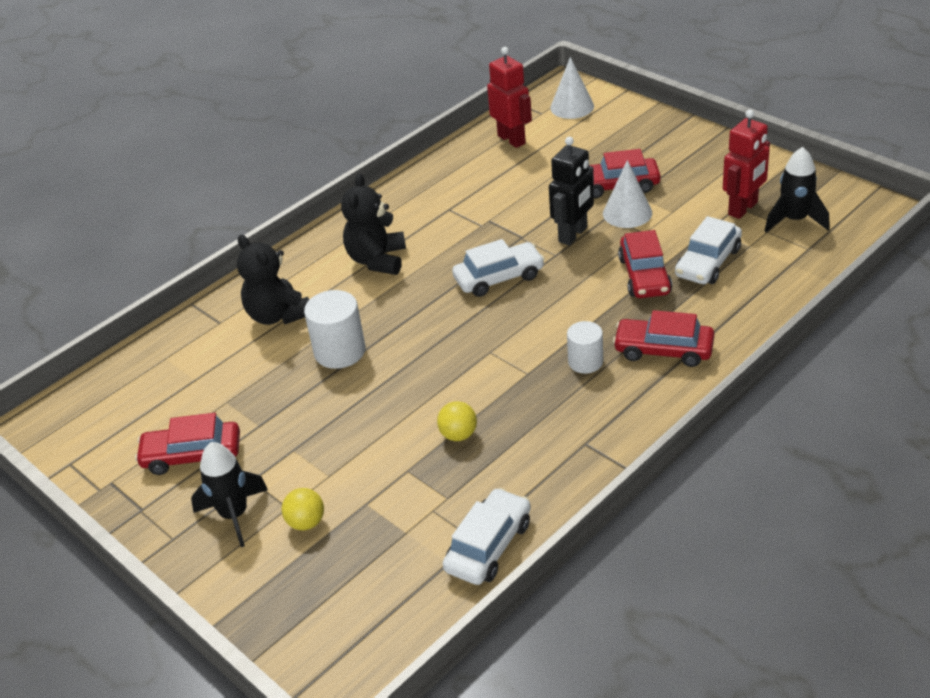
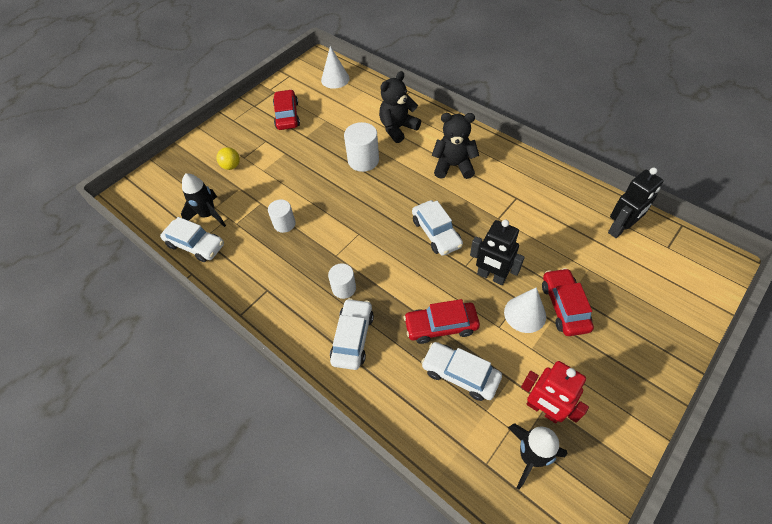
camera: 85 degrees right, 15 degrees up
black rocket [191,442,268,547] -> black rocket moved to [181,173,226,227]
yellow ball [437,401,477,441] -> white cylinder [268,199,296,233]
red robot [487,47,532,148] -> black robot [608,168,664,238]
white cone [550,57,594,119] -> white cone moved to [321,46,350,89]
red car [613,310,715,367] -> white car [330,298,374,370]

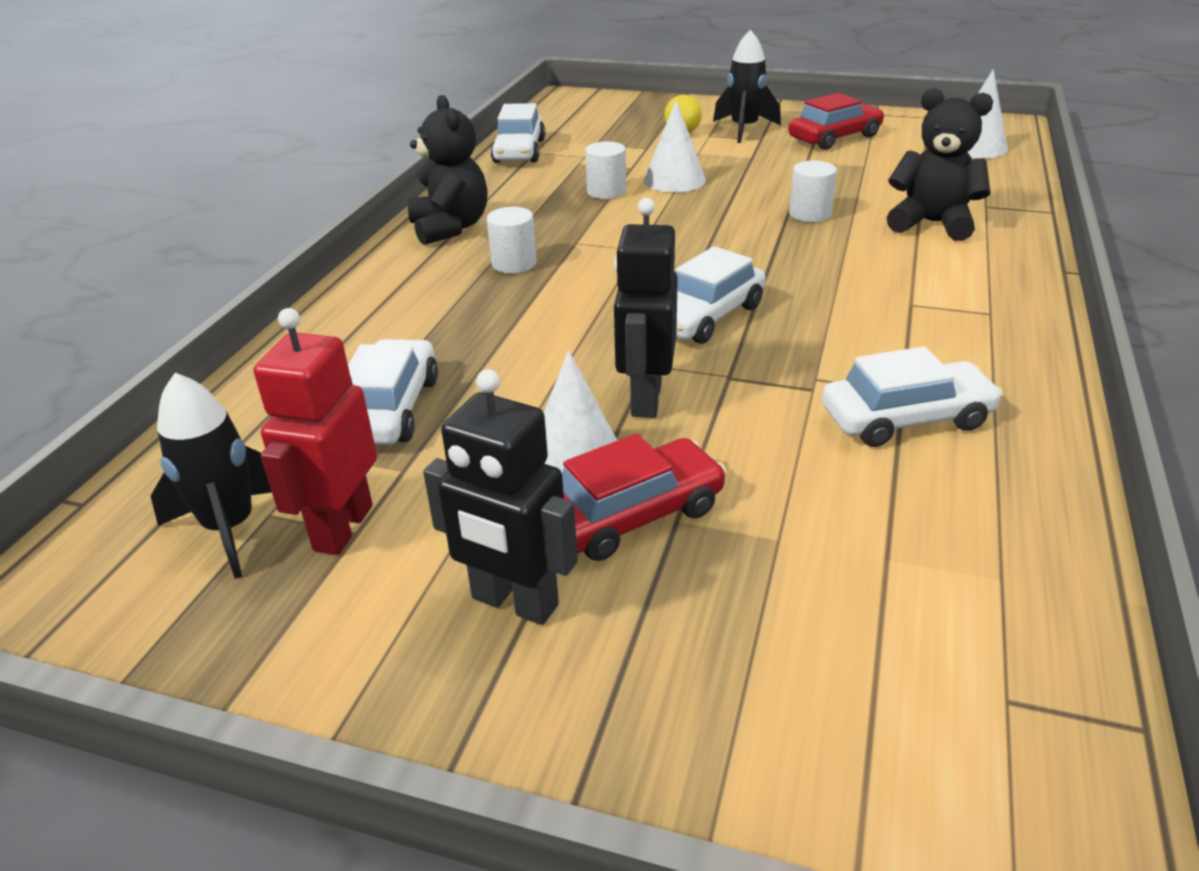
camera: 65 degrees right, 20 degrees down
black rocket [181,173,226,227] -> black rocket moved to [713,30,781,143]
white car [330,298,374,370] -> white car moved to [822,347,1003,447]
white cylinder [344,122,379,172] -> white cylinder [789,161,837,222], size x0.65
red car [404,299,480,344] -> none
black teddy bear [431,113,479,179] -> black teddy bear moved to [408,95,488,245]
black robot [608,168,664,238] -> black robot moved to [423,369,578,625]
none -> white cone [644,100,706,192]

